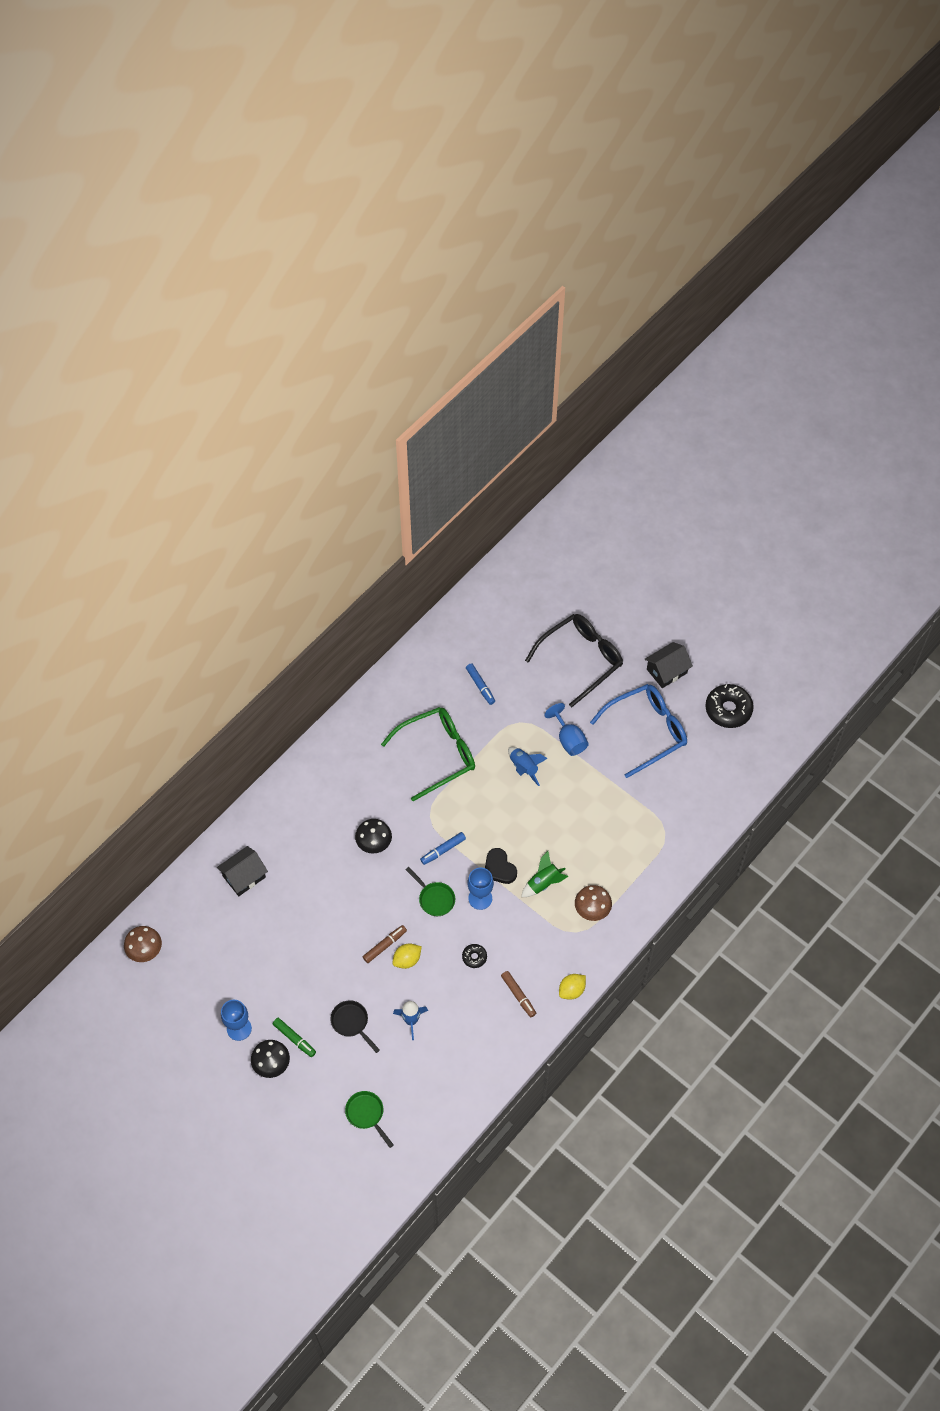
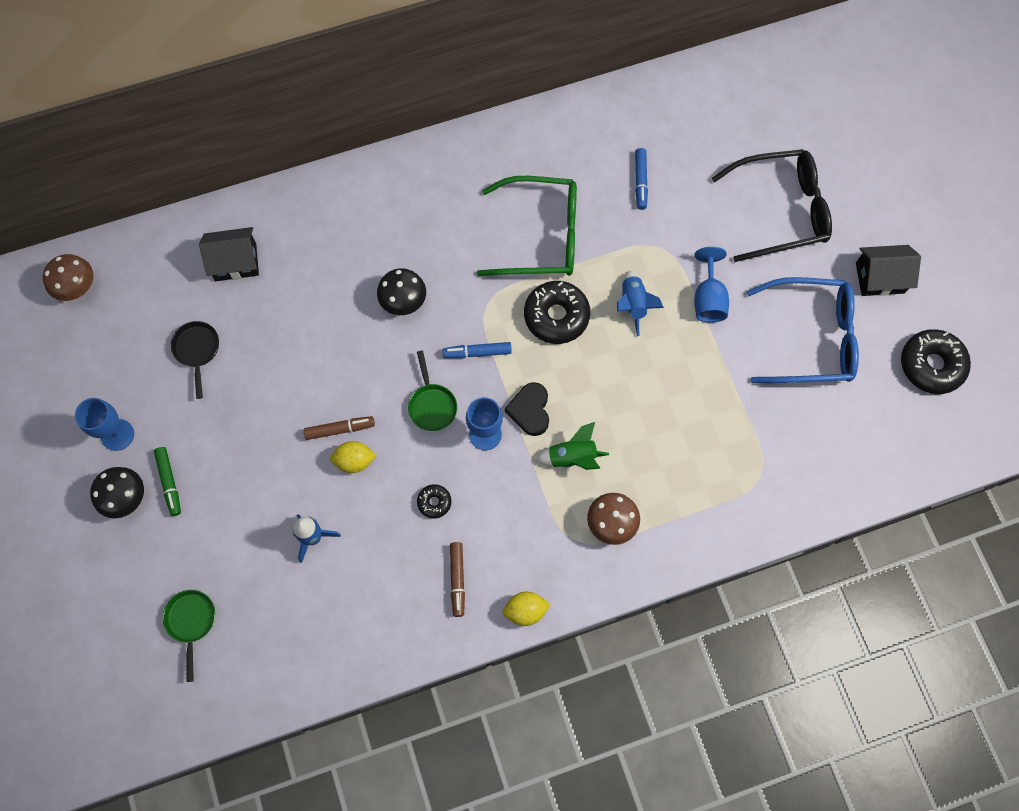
camera: 30 degrees right, 10 degrees up
black pan [330,1000,380,1053] -> black pan moved to [171,321,219,399]
none -> black donut [524,281,590,344]

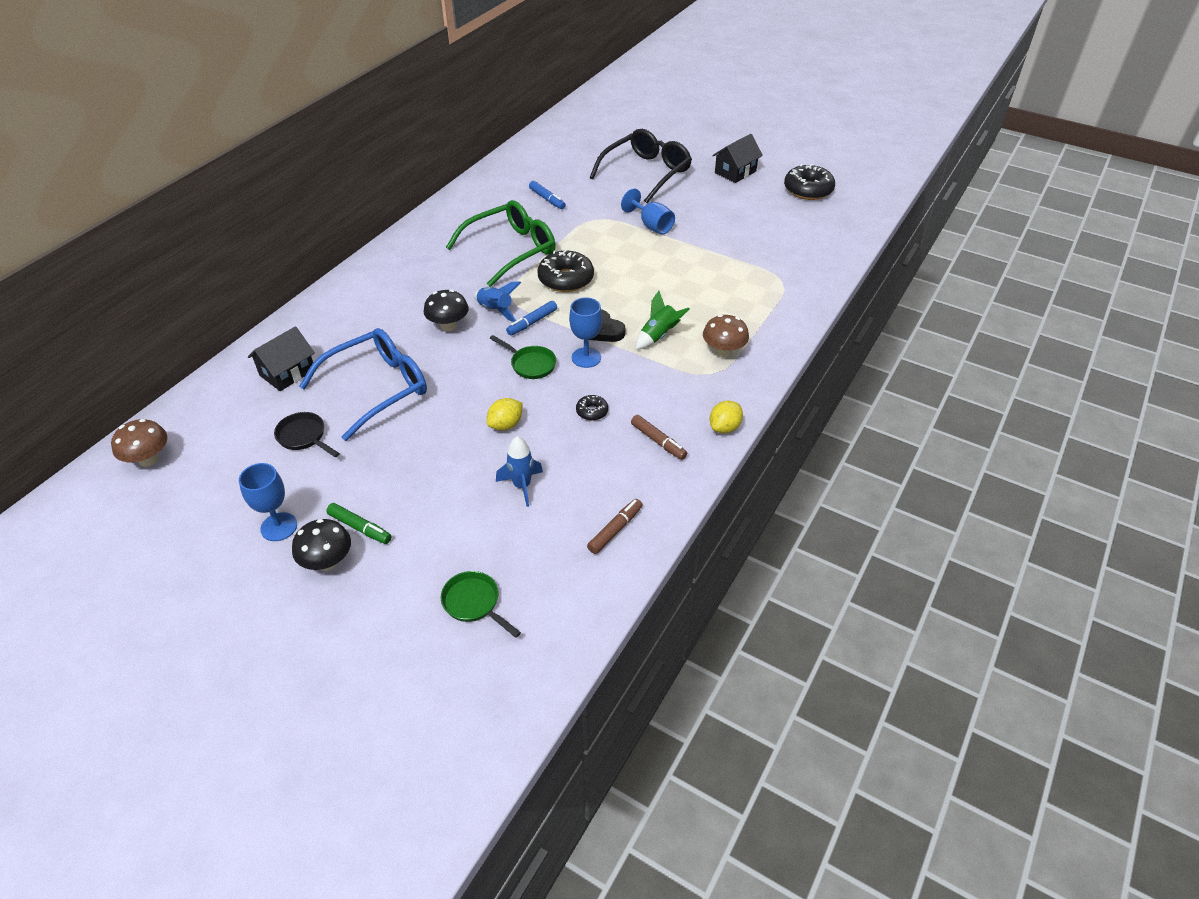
camera: 40 degrees left, 25 degrees down
brown marker [304,416,375,440] -> brown marker moved to [587,499,642,554]
blue rocket [617,271,664,336] -> blue rocket moved to [474,282,521,322]
blue glasses [746,277,859,383] -> blue glasses moved to [299,328,427,441]

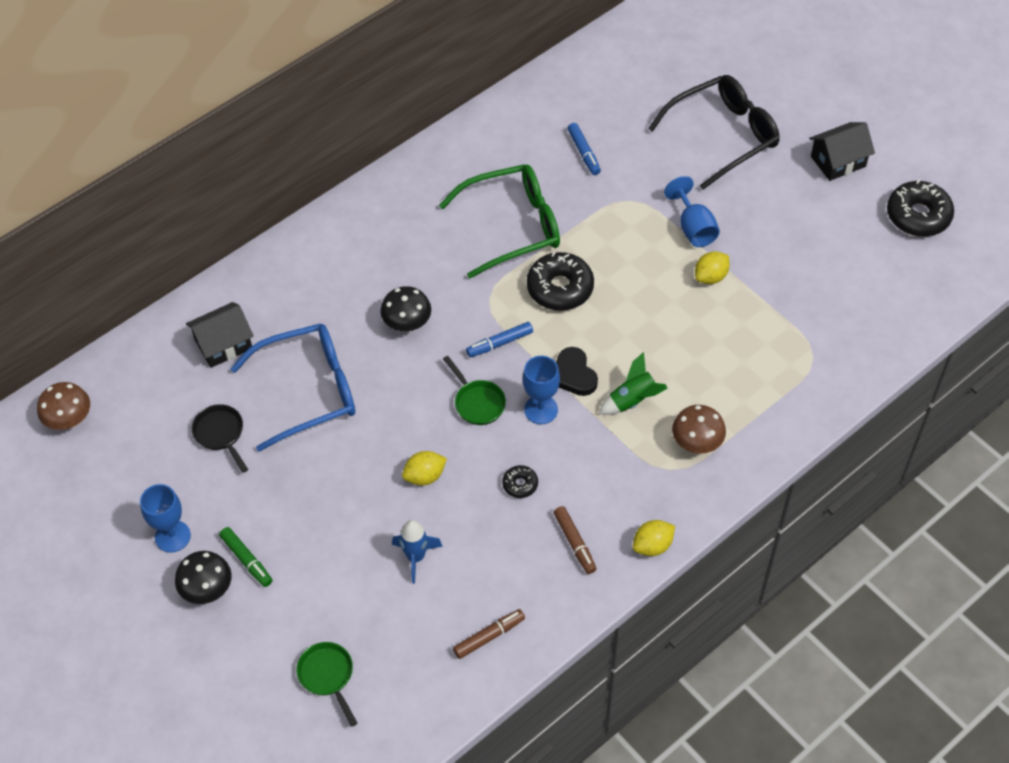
camera: 20 degrees right, 10 degrees up
blue rocket [474,282,521,322] -> none
none -> yellow lemon [695,251,730,284]

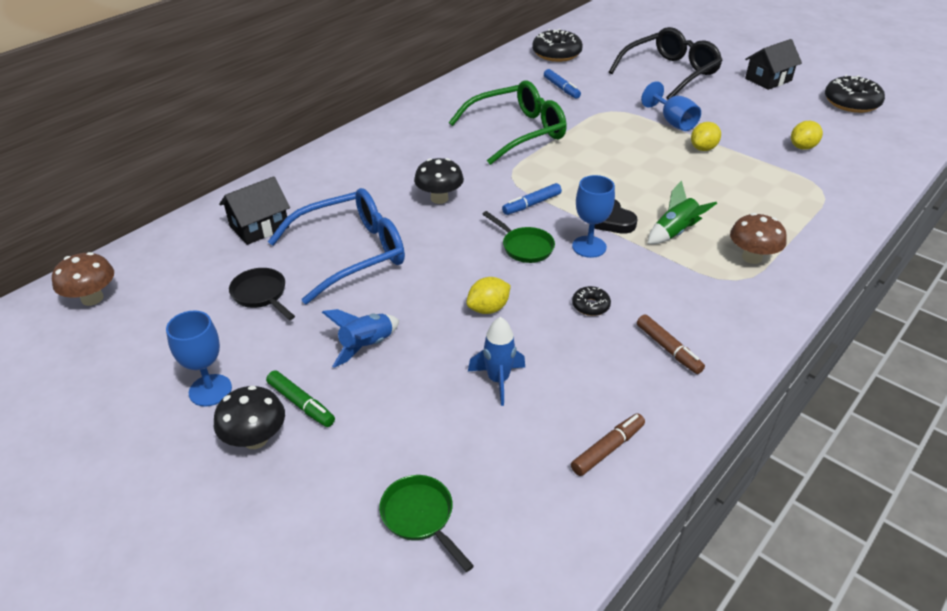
camera: 10 degrees left, 15 degrees down
black donut [527,252,594,311] -> black donut moved to [532,29,583,62]
yellow lemon [633,520,675,556] -> yellow lemon moved to [791,121,823,150]
none -> blue rocket [322,309,399,368]

